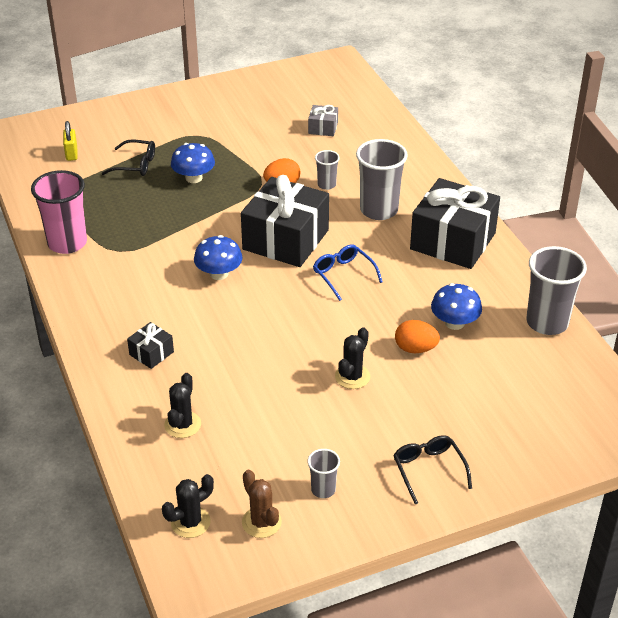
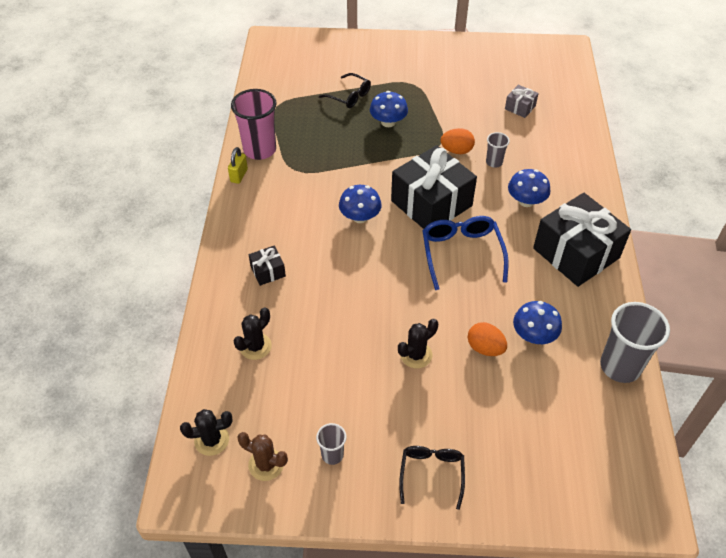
camera: 25 degrees right, 10 degrees up
yellow padlock [63,121,78,161] -> yellow padlock moved to [228,147,248,184]
brown cactus [242,470,282,538] -> brown cactus turned 60 degrees counterclockwise [237,432,288,481]
blue glasses [313,244,383,301] -> blue glasses [422,216,509,290], size x1.52
grey cup [356,139,408,220] -> blue mushroom [508,169,551,207]

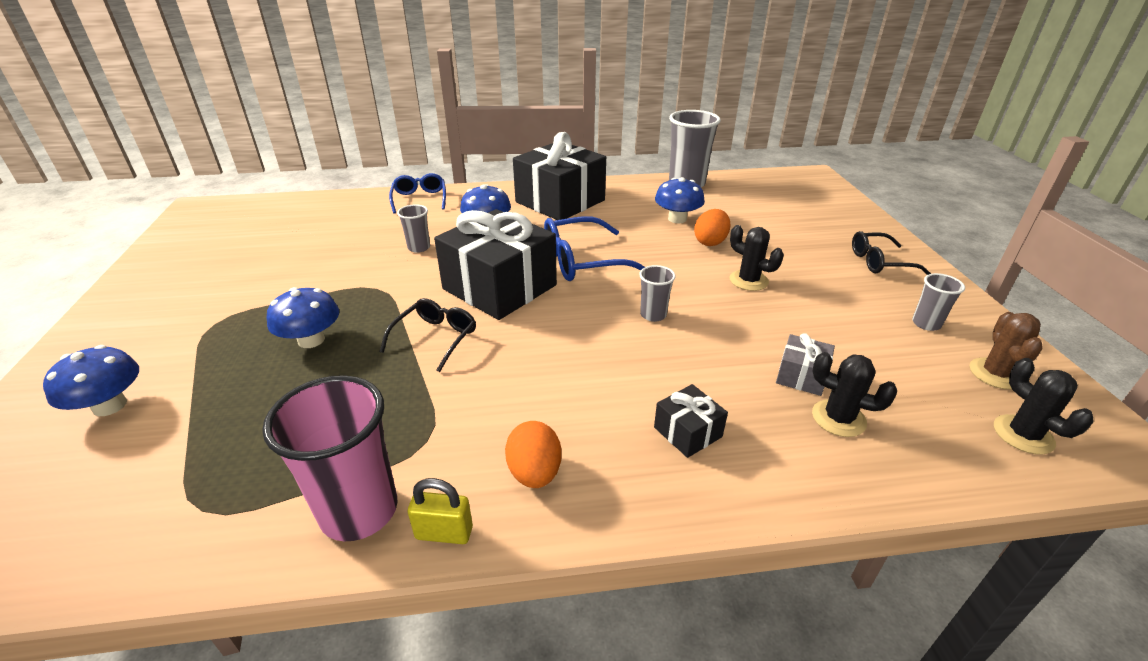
camera: 100 degrees left, 15 degrees down
black glasses [319,73,371,108] -> black glasses moved to [380,298,476,372]
blue mushroom [339,185,382,223] -> blue mushroom moved to [43,345,139,416]
orange egg [441,128,475,154] -> orange egg moved to [505,421,562,488]
grey gift [505,85,539,118] -> grey gift moved to [776,333,835,396]
none -> blue glasses [389,173,446,213]
none -> grey cup [639,265,676,322]

